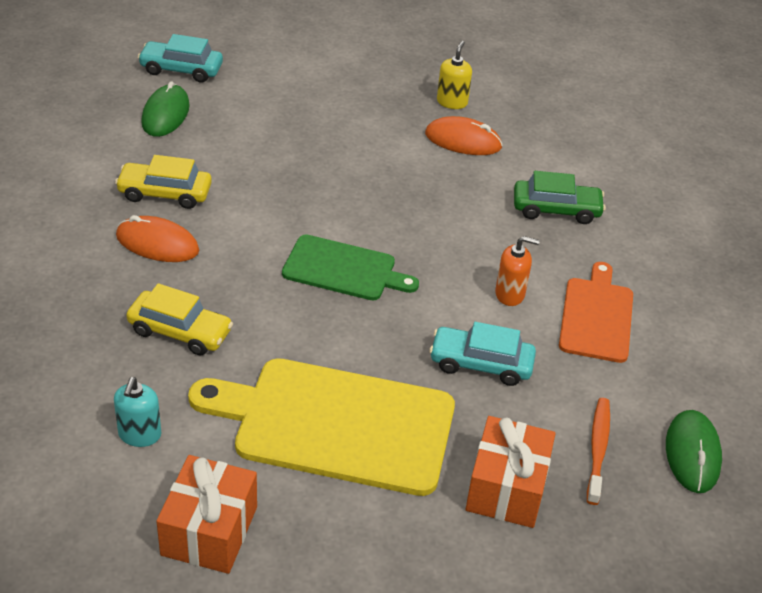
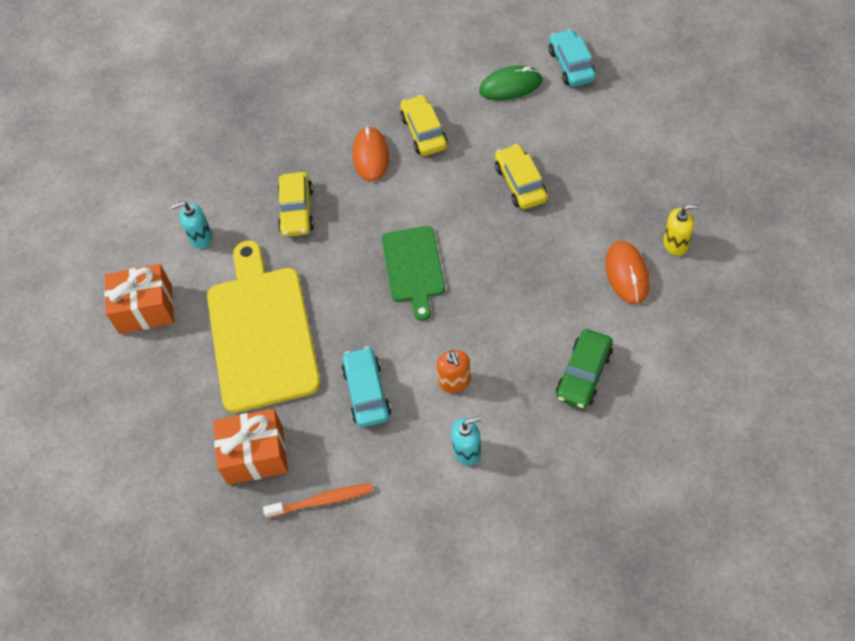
camera: 75 degrees right, 15 degrees up
green car [514,171,606,224] -> green car turned 45 degrees clockwise [556,329,613,409]
orange cutting board [559,262,633,363] -> turquoise soap dispenser [451,416,481,466]
green mouse [666,410,722,493] -> none
none -> yellow car [495,144,548,209]

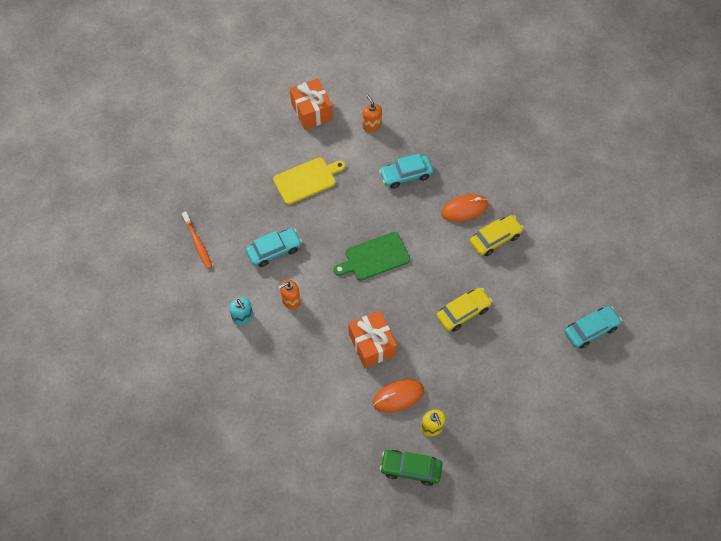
camera: 70 degrees right, 5 degrees up
turquoise soap dispenser [171,201,212,249] -> orange soap dispenser [363,95,382,132]
yellow cutting board [207,240,321,413] -> yellow cutting board [273,157,346,205], size x0.57
orange gift [213,409,288,485] -> orange gift moved to [348,311,397,368]
yellow car [278,172,314,237] -> turquoise car [379,153,433,189]
green mouse [479,66,542,100] -> none
green car [556,329,613,409] -> green car moved to [380,450,443,486]

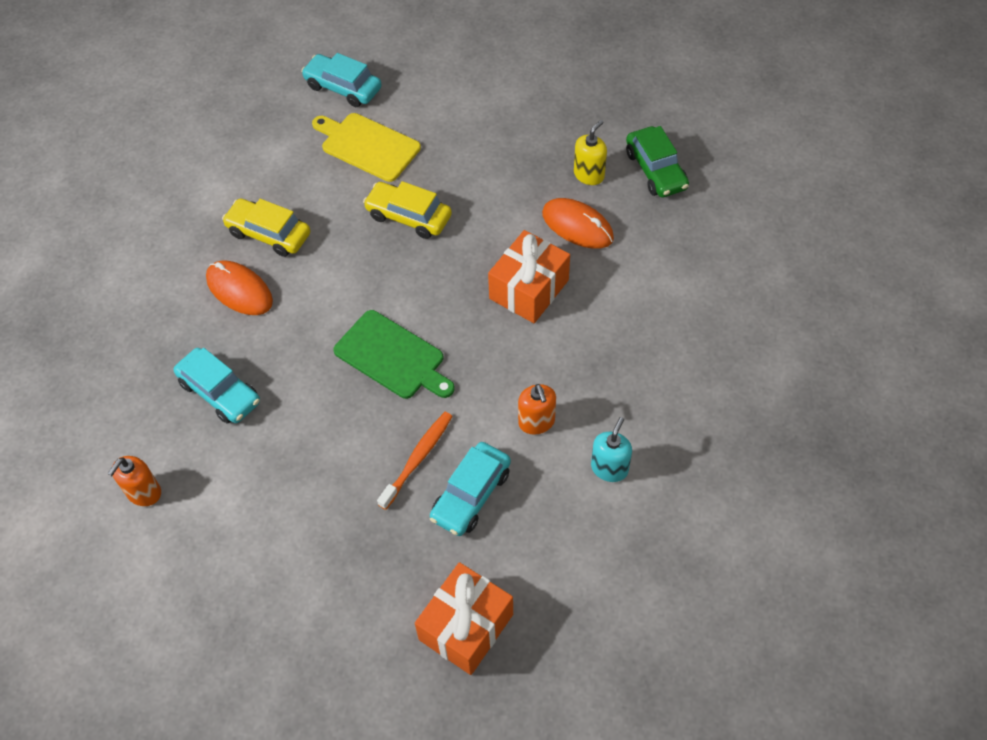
camera: 120 degrees left, 5 degrees down
orange toothbrush [182,211,212,269] -> orange toothbrush moved to [377,412,453,510]
turquoise car [246,228,302,267] -> turquoise car turned 90 degrees counterclockwise [430,442,511,536]
yellow cutting board [273,157,346,205] -> yellow cutting board moved to [312,113,421,182]
orange soap dispenser [279,279,301,309] -> orange soap dispenser turned 45 degrees clockwise [518,384,556,435]
orange gift [290,79,333,130] -> orange gift moved to [415,562,513,675]

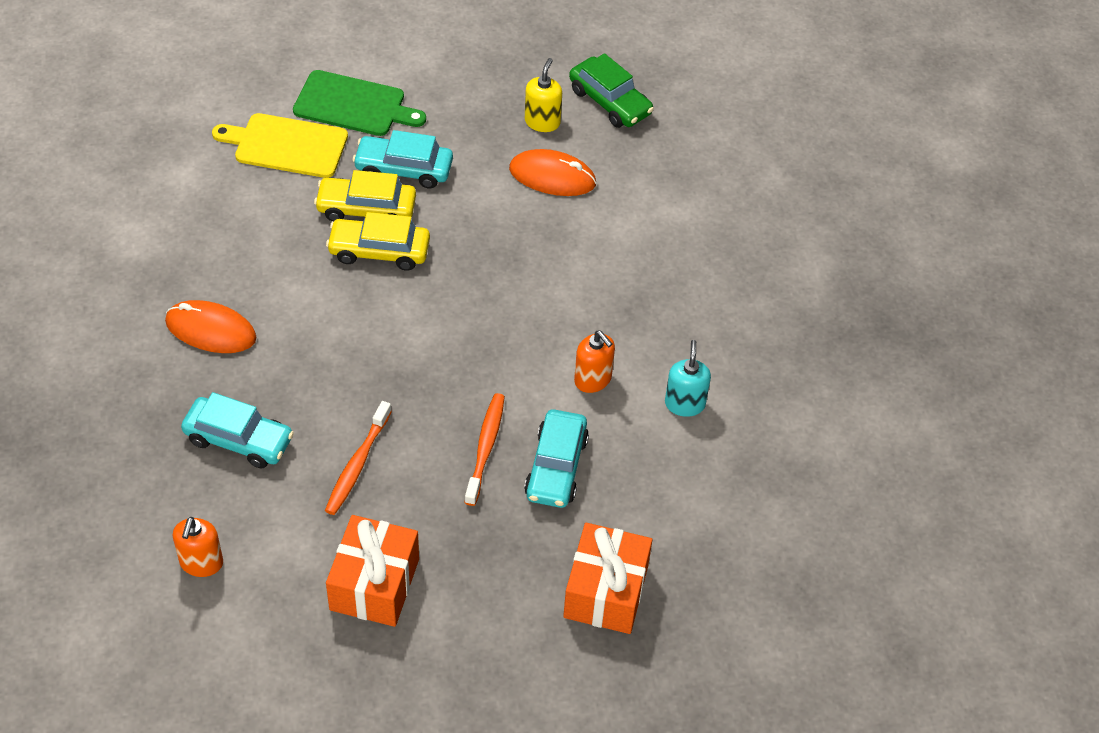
camera: 25 degrees left, 5 degrees down
yellow car [222,198,310,257] -> yellow car moved to [326,212,430,271]
turquoise car [301,53,382,107] -> turquoise car moved to [352,130,453,188]
green cutting board [333,310,455,399] -> green cutting board moved to [293,70,426,136]
orange gift [488,230,570,323] -> orange gift moved to [326,515,419,627]
none -> orange toothbrush [325,401,392,515]

